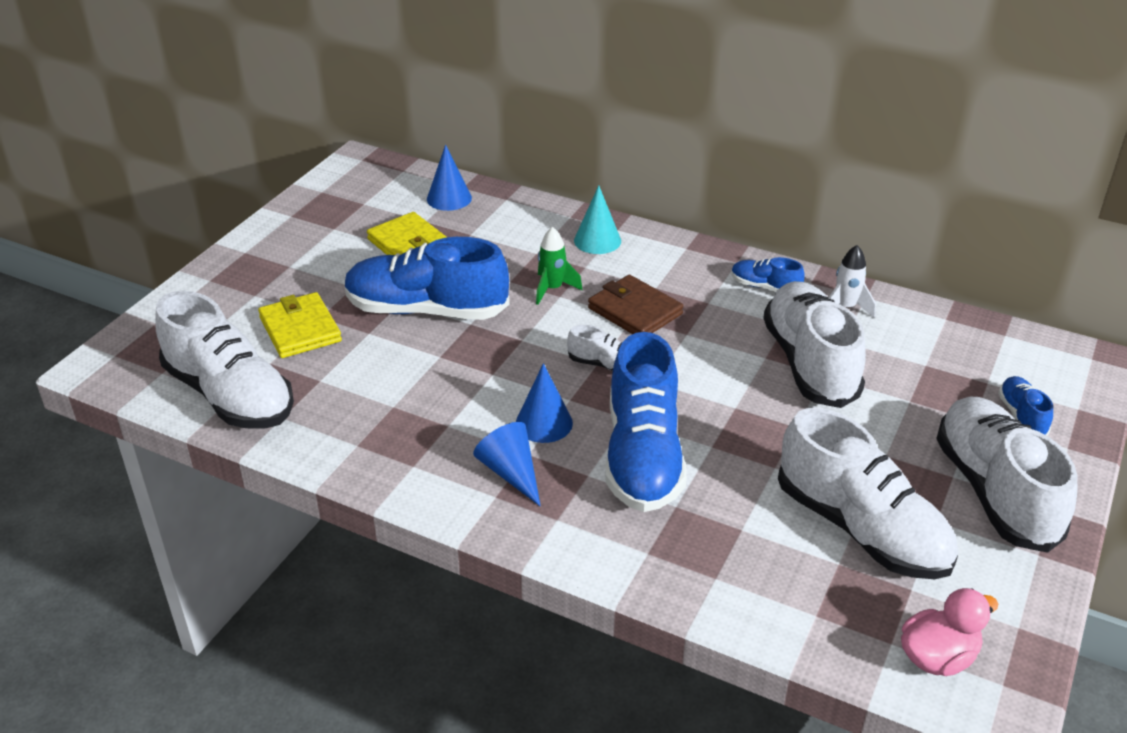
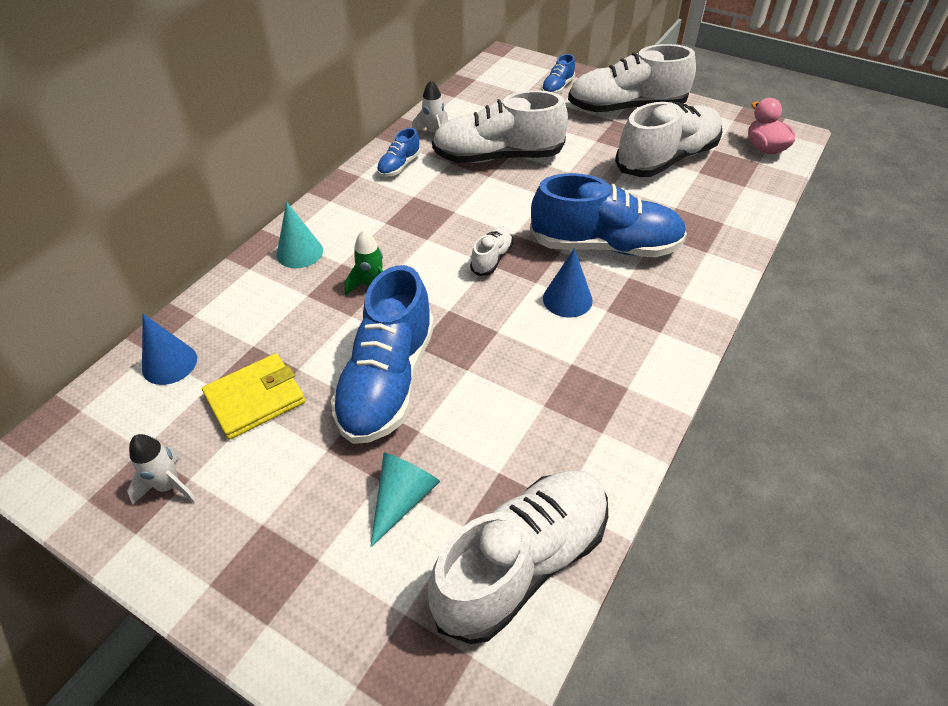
camera: 85 degrees left, 10 degrees up
yellow wallet [258,292,342,358] -> turquoise cone [370,453,440,547]
blue cone [473,422,541,506] -> none
brown wallet [588,275,683,334] -> none
blue shoe [998,376,1053,436] -> blue shoe turned 60 degrees counterclockwise [541,54,575,94]
none -> white rocket [127,434,197,504]

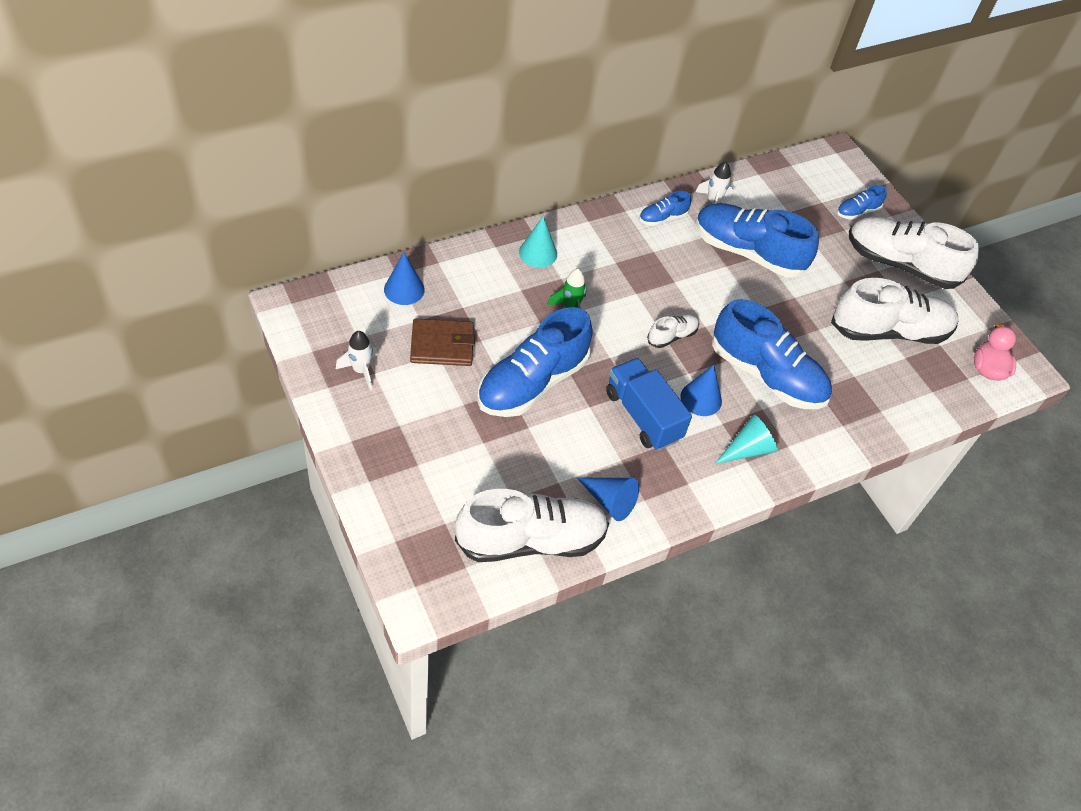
camera: 25 degrees right, 5 degrees up
yellow wallet [202,353,306,440] -> brown wallet [410,318,475,366]
turquoise cone [370,453,440,547] -> turquoise cone moved to [715,414,778,464]
white shoe [432,90,568,163] -> blue shoe [696,203,819,277]
none -> blue cone [577,478,639,521]
none -> blue truck [606,358,692,451]

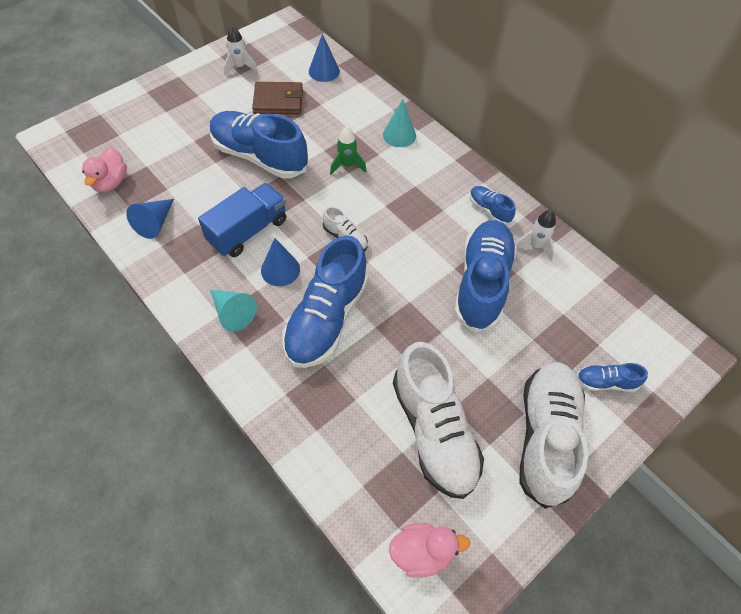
camera: 80 degrees right, 5 degrees up
brown wallet [410,318,475,366] -> brown wallet turned 75 degrees counterclockwise [252,82,303,114]
white shoe [455,489,609,562] -> pink duck [82,147,127,192]
blue shoe [837,185,887,220] -> blue shoe turned 45 degrees counterclockwise [577,363,648,392]

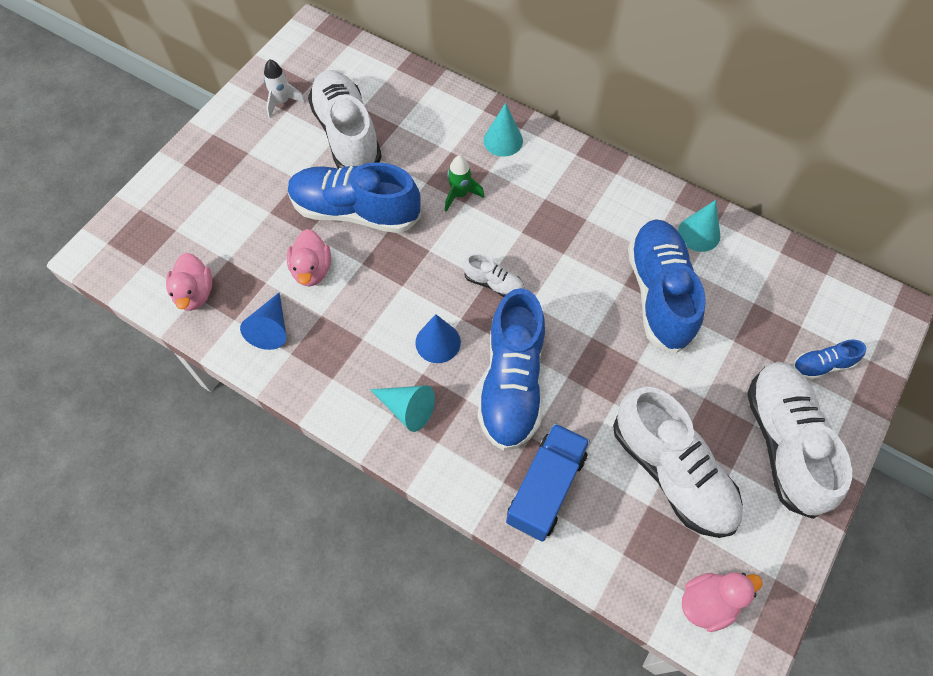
camera: 15 degrees left, 5 degrees up
blue truck [198,183,286,257] -> blue truck moved to [506,423,590,542]
brown wallet [252,82,303,114] -> white shoe [308,70,382,169]
blue cone [309,34,340,82] -> none
blue shoe [470,186,515,225] -> none
white rocket [516,210,556,261] -> turquoise cone [678,200,720,252]
none -> pink duck [287,229,331,286]

